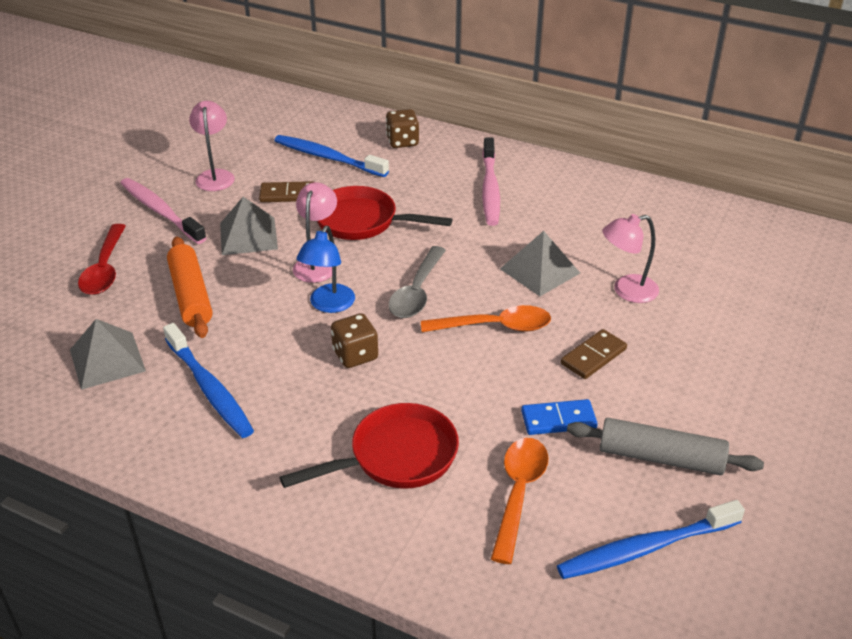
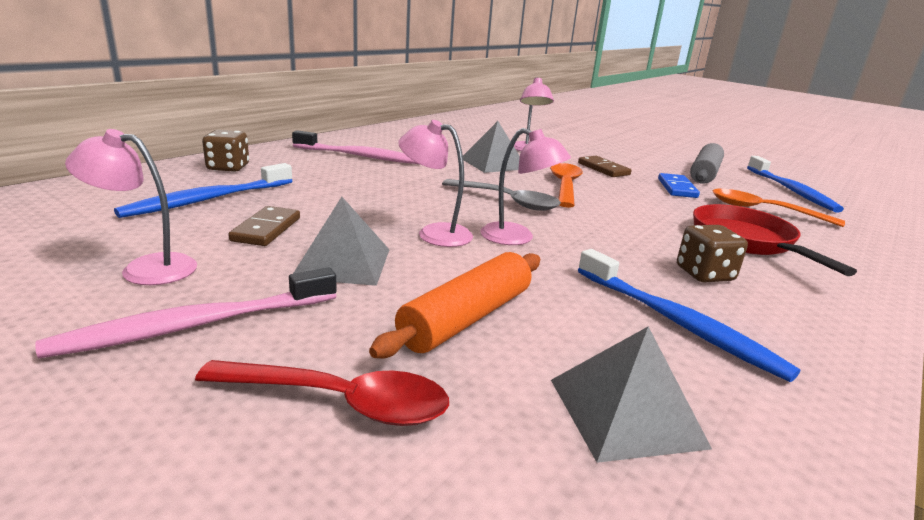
camera: 80 degrees left, 15 degrees down
blue toothbrush [163,323,254,438] -> blue toothbrush turned 75 degrees clockwise [578,249,801,382]
orange rolling pin [167,237,212,338] -> orange rolling pin turned 45 degrees counterclockwise [369,252,540,359]
blue lamp [297,226,355,313] -> pink lamp [480,128,571,245]
red pan [317,186,452,240] -> none
brown dice [331,313,378,368] -> brown dice moved to [677,225,748,283]

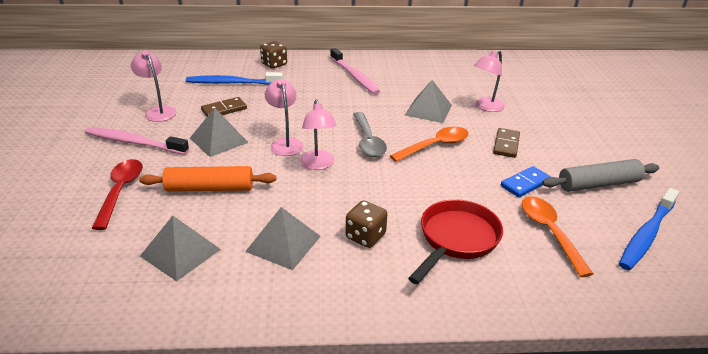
camera: 50 degrees right, 10 degrees up
red spoon [195,360,449,426] -> red spoon turned 150 degrees counterclockwise [92,159,143,230]
blue toothbrush [578,249,801,382] -> grey pyramid [245,207,321,270]

